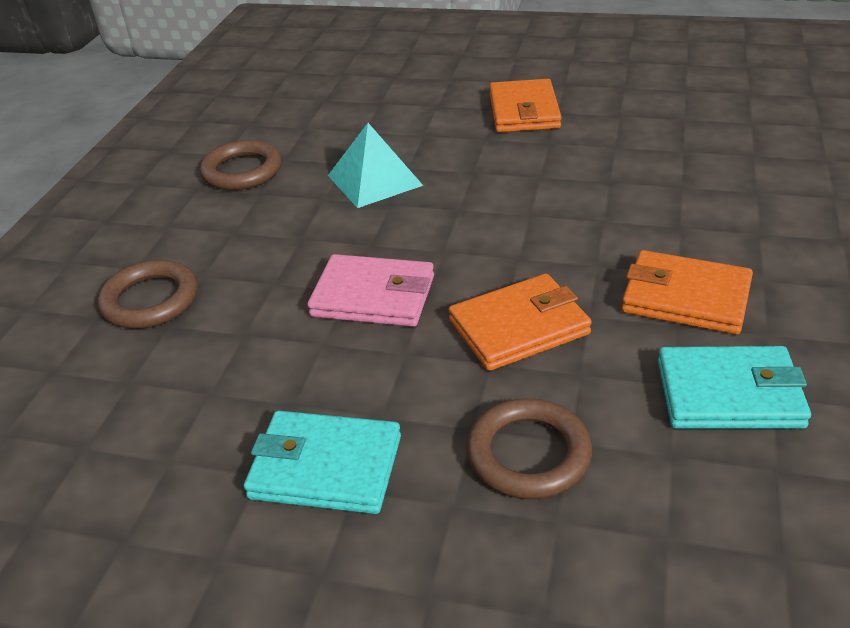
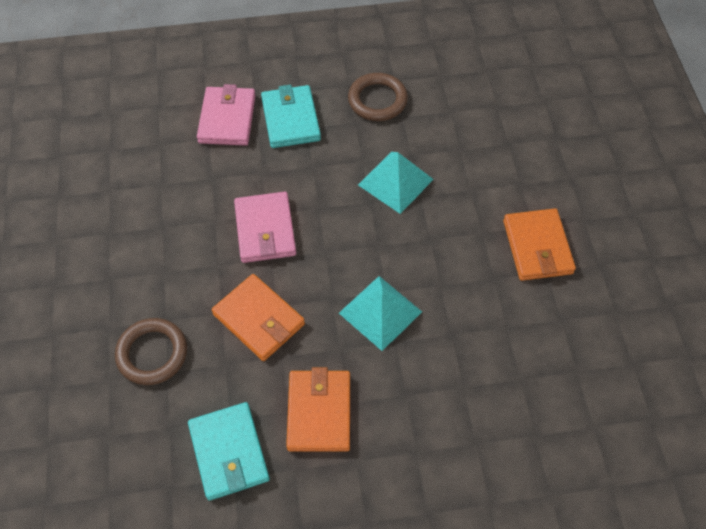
camera: 65 degrees right, 20 degrees up
brown ring [97,260,198,329] -> pink wallet [197,84,256,146]
turquoise wallet [244,411,401,514] -> turquoise wallet moved to [261,85,321,148]
orange wallet [489,79,562,132] -> orange wallet turned 75 degrees counterclockwise [503,208,576,281]
none -> turquoise pyramid [339,276,422,351]

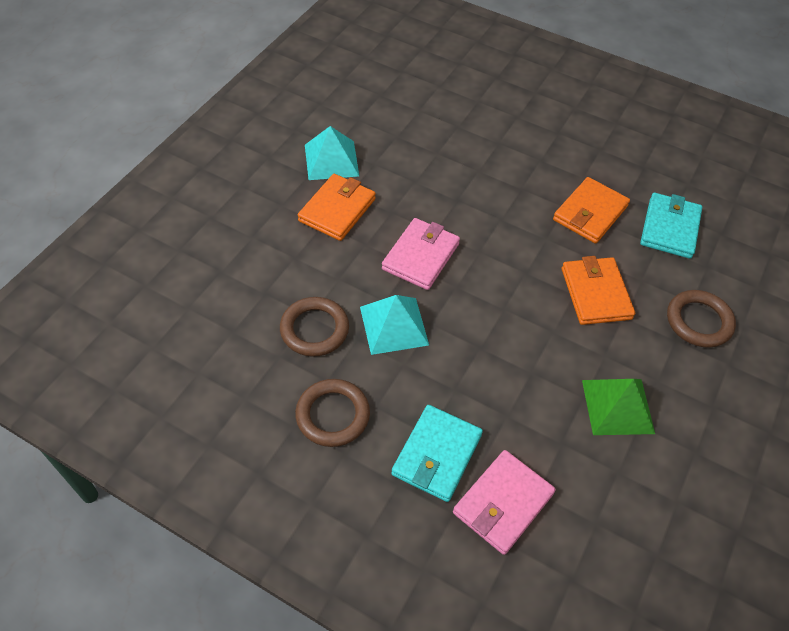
camera: 145 degrees left, 5 degrees down
pink wallet [234,192,296,263] -> pink wallet moved to [382,218,460,290]
turquoise pyramid [339,276,422,351] -> turquoise pyramid moved to [305,126,359,180]
none -> brown ring [280,297,349,357]
none -> green pyramid [582,379,655,435]

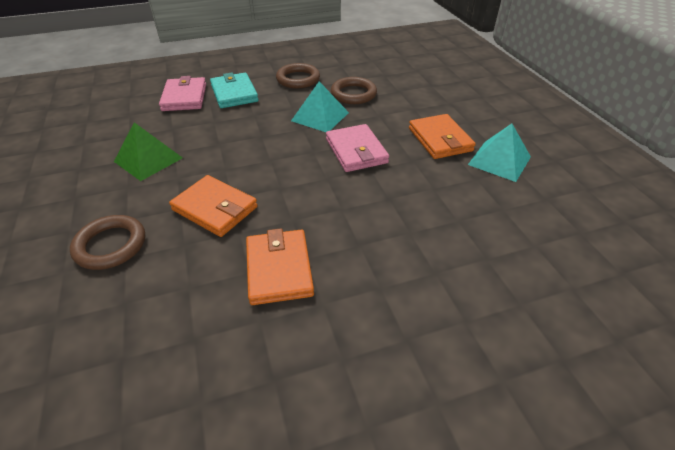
camera: 135 degrees right, 10 degrees down
turquoise wallet [640,193,702,259] -> none

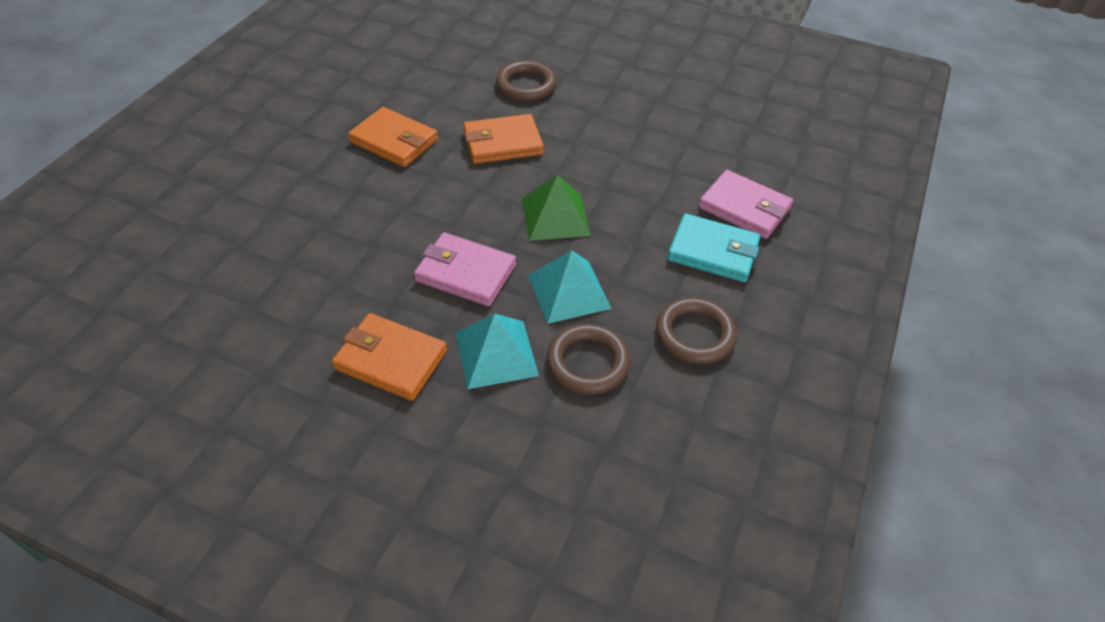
camera: 130 degrees right, 5 degrees up
green pyramid [114,122,183,181] -> green pyramid moved to [522,175,591,241]
turquoise pyramid [468,124,531,182] -> turquoise pyramid moved to [455,314,539,389]

